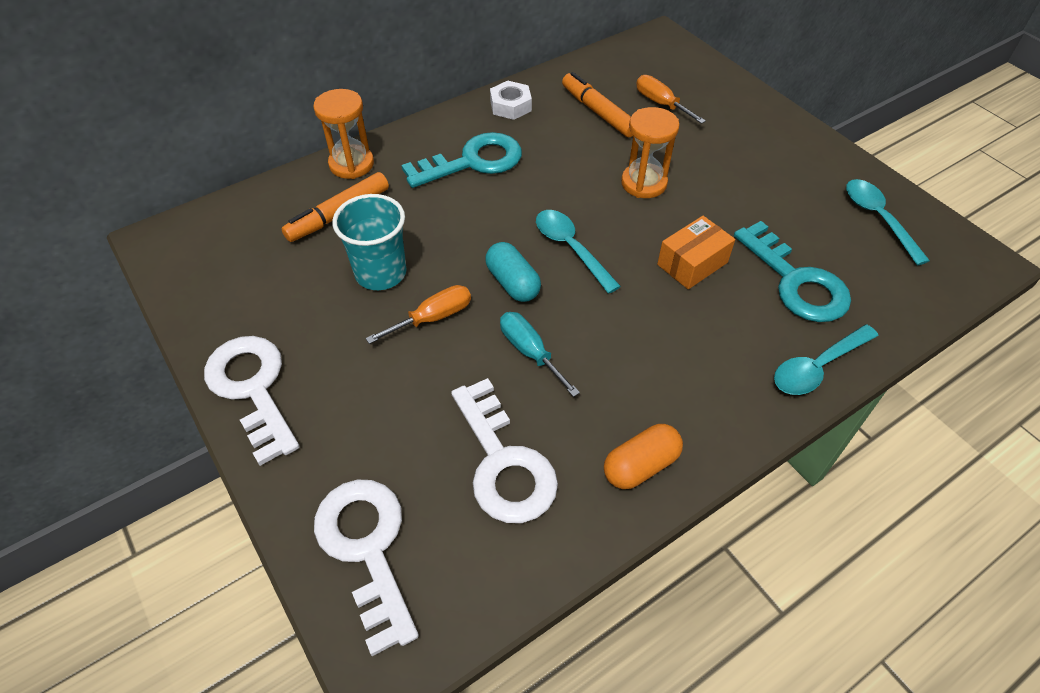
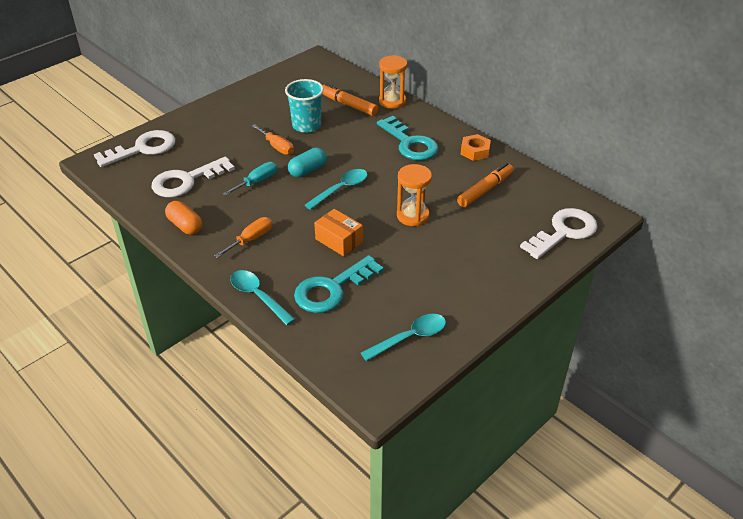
camera: 80 degrees right, 10 degrees down
white key [204,336,300,466] -> white key moved to [520,208,597,259]
white nut [490,81,532,120] -> orange nut [461,134,491,161]
orange screwdriver [636,75,706,124] -> orange screwdriver moved to [214,217,272,258]

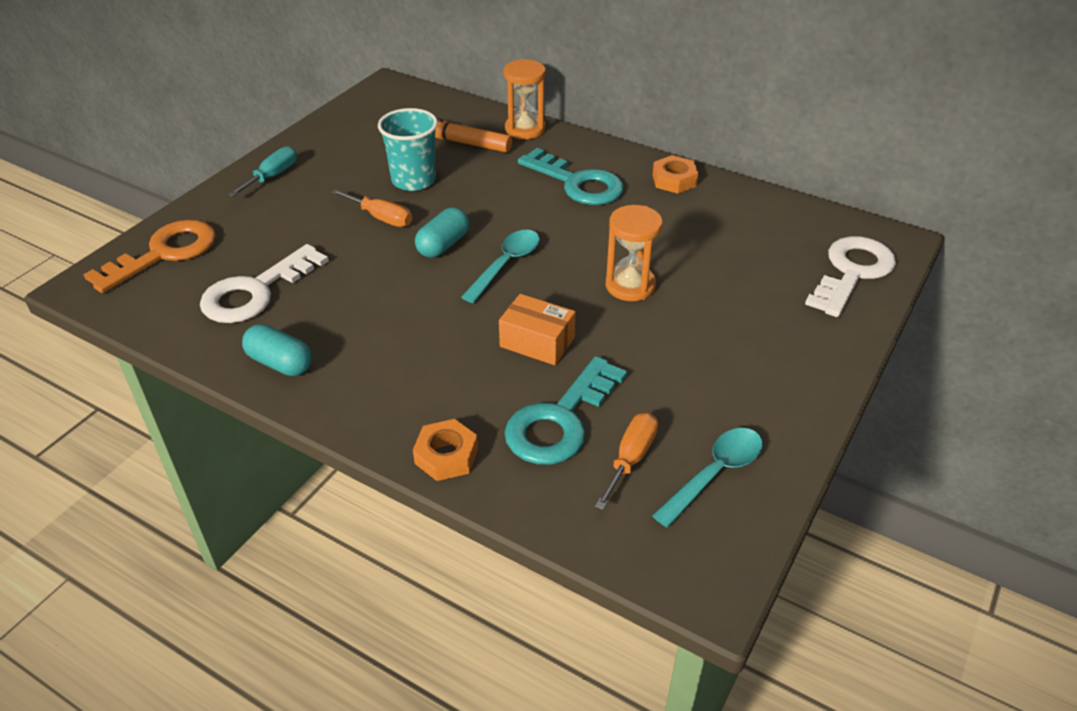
camera: 15 degrees left, 0 degrees up
white key [94,130,175,167] -> orange key [83,220,216,293]
orange capsule [165,201,202,235] -> turquoise capsule [242,324,312,376]
orange screwdriver [214,217,272,258] -> orange screwdriver moved to [595,412,658,510]
turquoise screwdriver [222,162,278,196] -> turquoise screwdriver moved to [228,146,297,197]
turquoise spoon [230,270,295,325] -> orange nut [413,419,478,481]
orange marker [457,163,513,207] -> none

